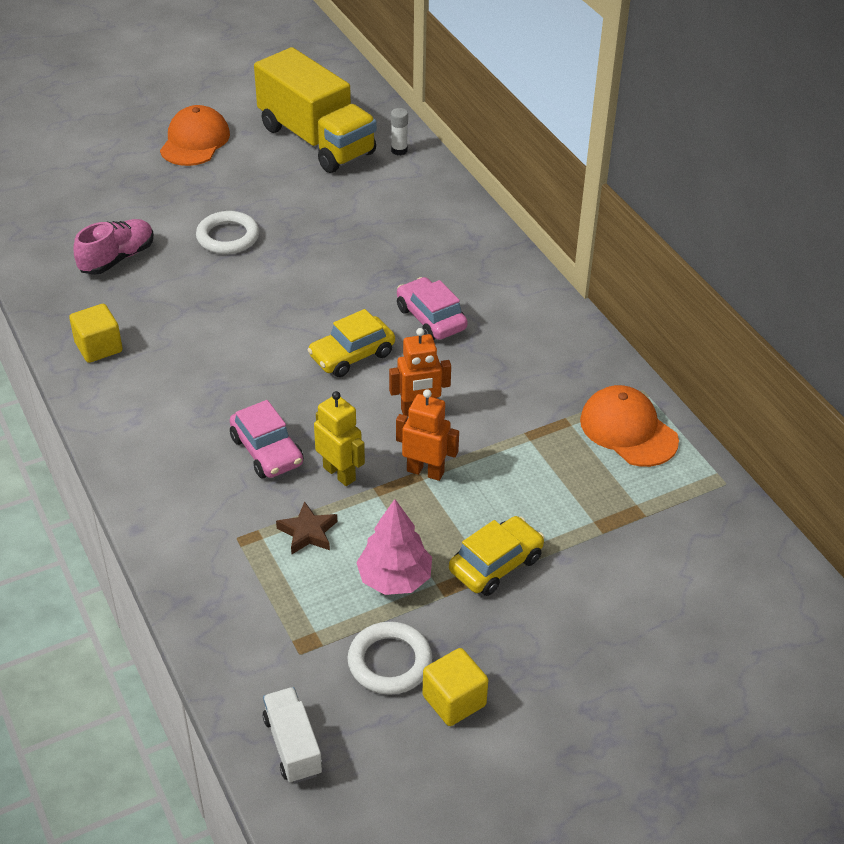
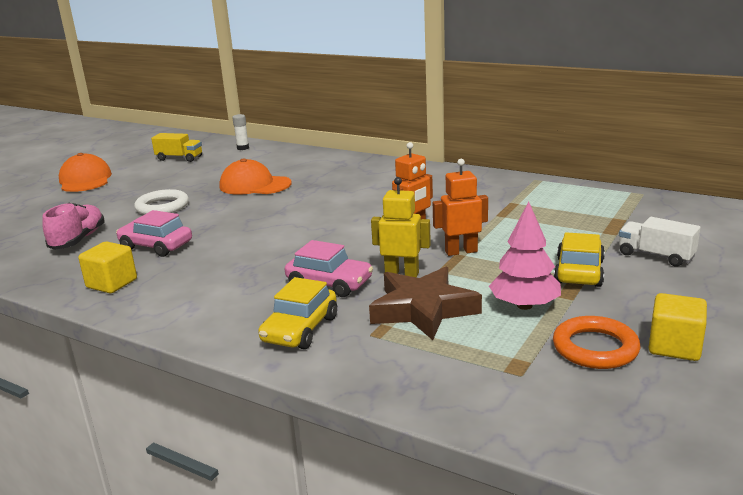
camera: 30 degrees left, 20 degrees down
yellow truck [254,47,377,173] -> yellow truck [151,133,202,162], size x0.45
white truck [263,687,322,784] -> white truck moved to [619,217,700,267]
brown star [276,501,337,554] -> brown star [369,267,482,340], size x1.88
yellow car [308,309,395,377] -> yellow car moved to [258,277,337,349]
white ring [348,621,432,695] -> orange ring [553,316,640,369]
pink car [397,277,468,340] -> pink car moved to [116,210,192,257]
orange cap [580,385,679,467] -> orange cap moved to [220,158,292,195]

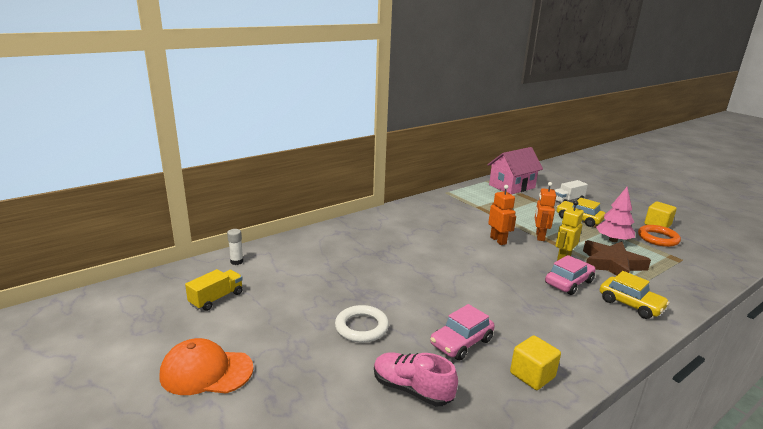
camera: 70 degrees left, 0 degrees up
orange cap [220,158,292,195] -> none
none -> pink house [487,147,543,194]

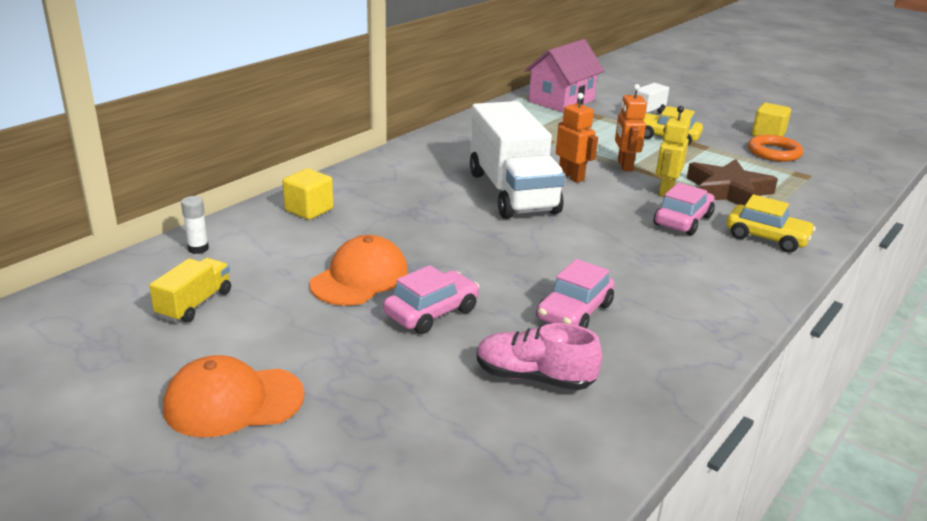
camera: 15 degrees left, 5 degrees up
white ring [335,305,389,343] -> pink car [383,265,479,334]
yellow cube [510,335,561,390] -> yellow cube moved to [283,168,333,220]
pink tree [596,187,635,242] -> none
none -> orange cap [309,235,408,306]
none -> white truck [470,101,565,219]

